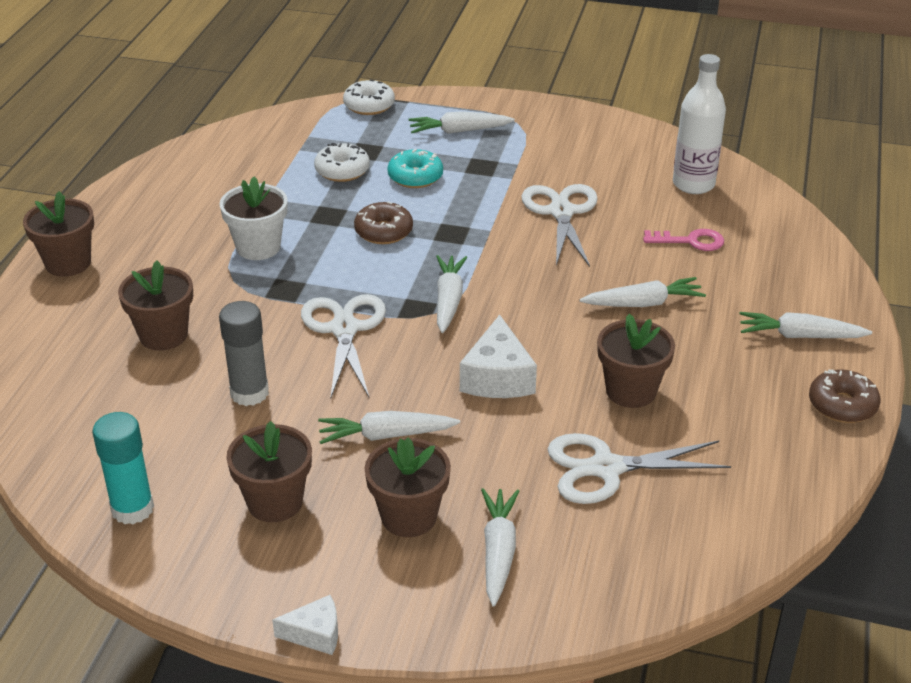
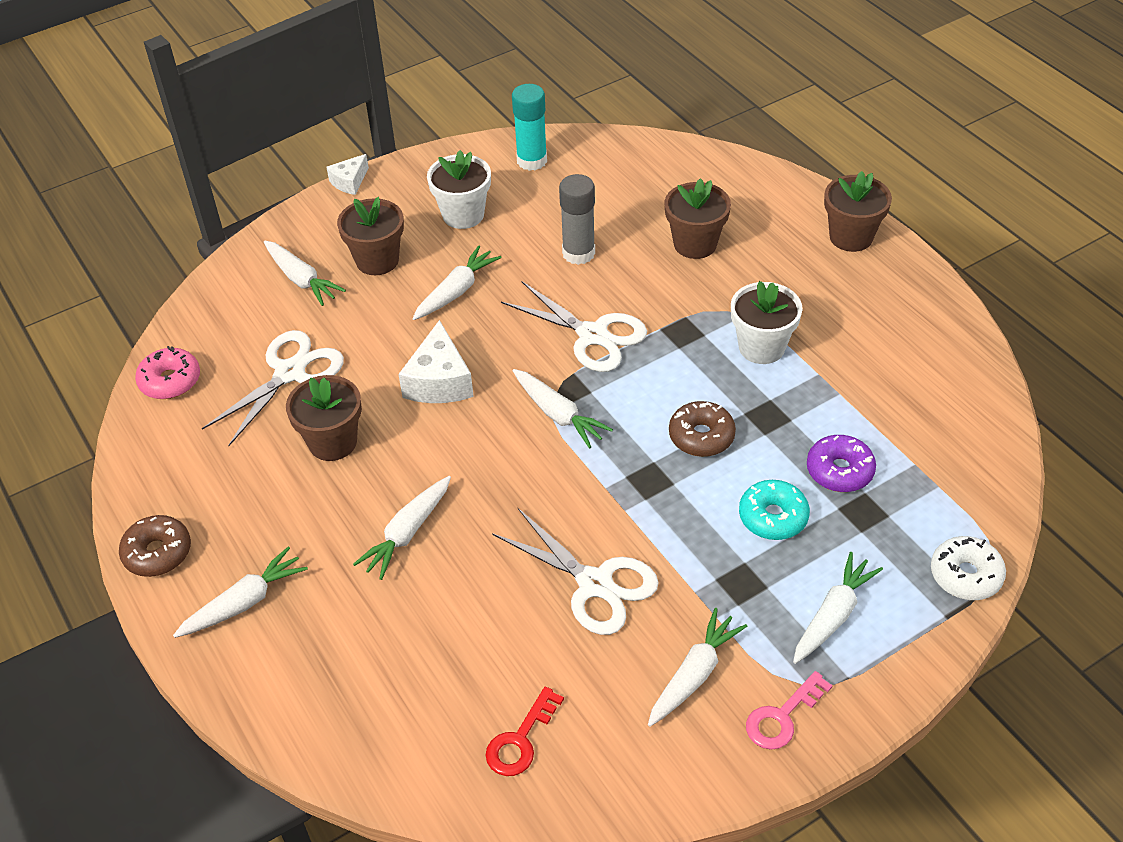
camera: 135 degrees right, 10 degrees up
brown flower pot [226,421,312,522] -> white flower pot [427,150,491,229]
white donut [314,143,370,182] -> purple donut [807,435,876,492]
white cheese [460,315,537,398] -> white cheese turned 135 degrees counterclockwise [398,320,474,403]
pink key [643,229,724,251] -> pink key moved to [746,671,833,750]
white bottle [673,54,726,194] -> red key [486,687,564,776]
none -> pink donut [135,346,200,399]
none -> white carrot [648,608,747,727]

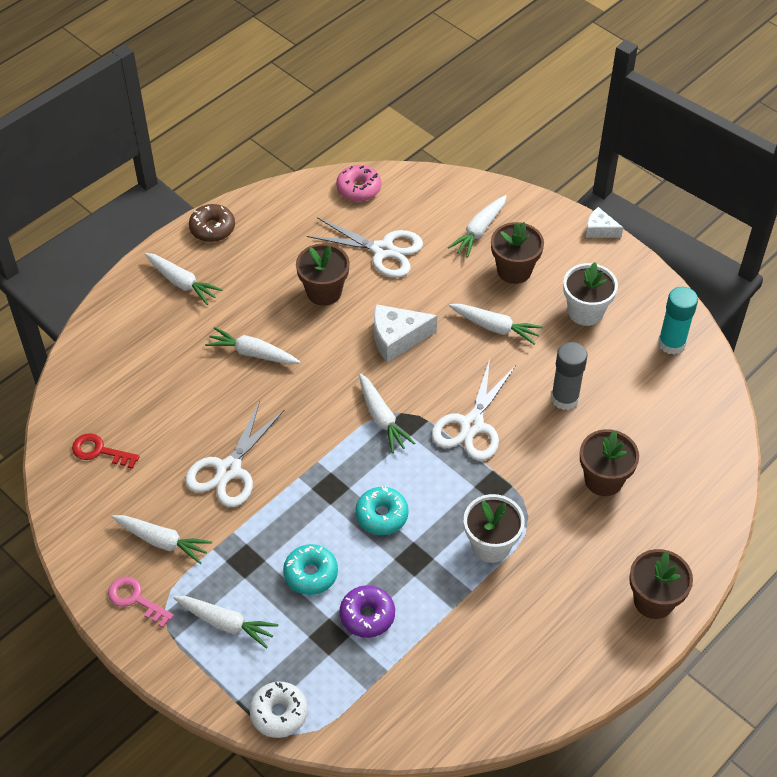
camera: 75 degrees right, 5 degrees up
white carrot [513,369,613,449] -> white carrot turned 60 degrees counterclockwise [359,374,415,453]
brown donut [669,401,736,457] -> turquoise donut [355,486,409,535]

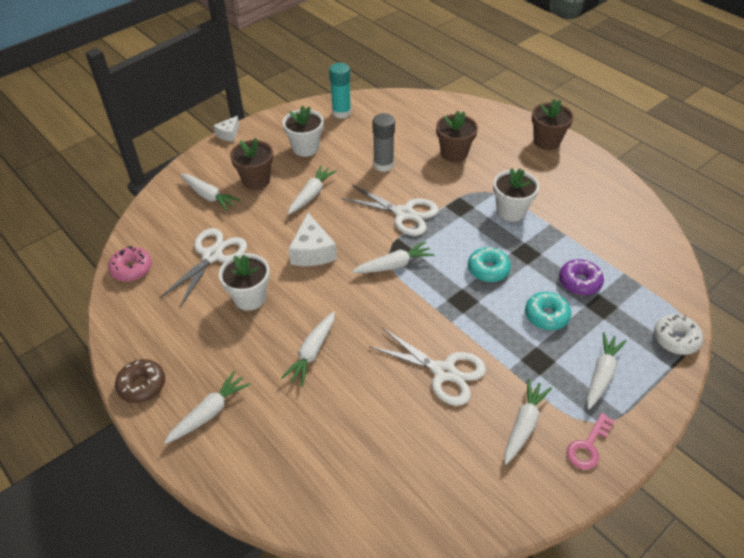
camera: 85 degrees left, 5 degrees down
red key [72,433,140,469] -> none
brown flower pot [296,243,350,306] -> white flower pot [219,253,270,311]

